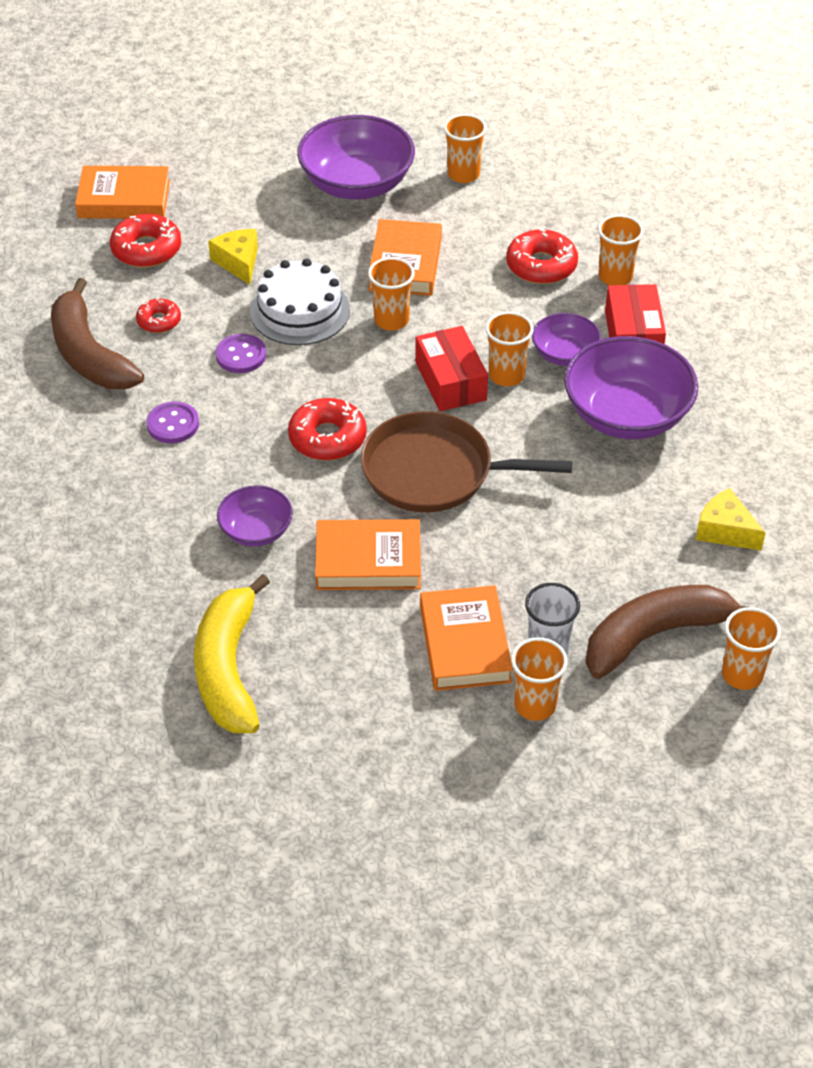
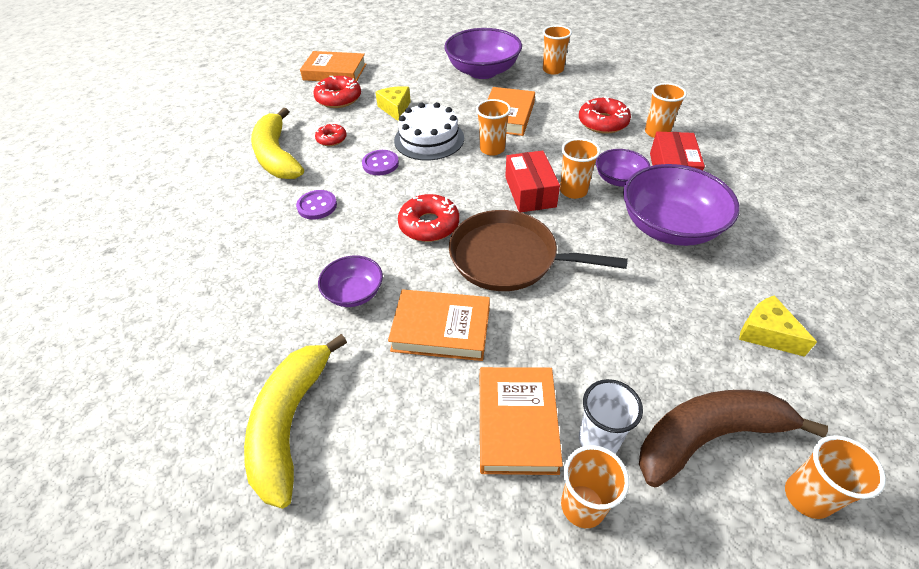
camera: 10 degrees right, 0 degrees up
brown banana [51,278,144,389] -> yellow banana [251,108,304,179]

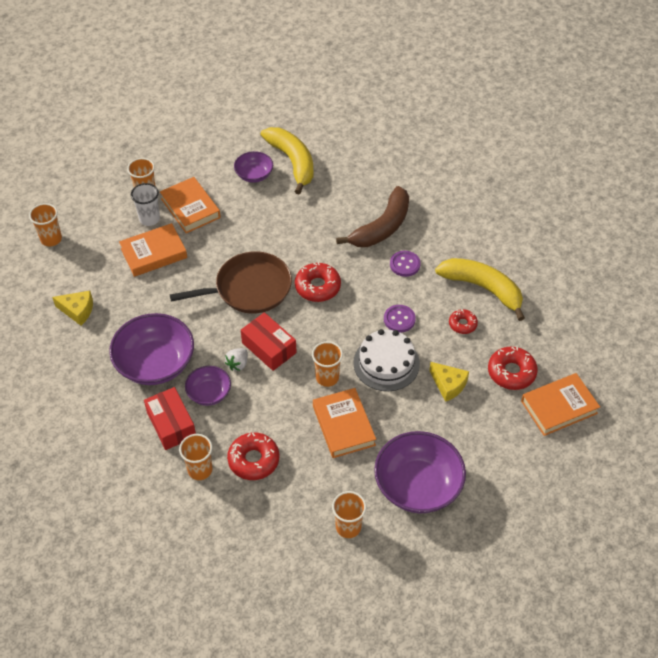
camera: 145 degrees right, 5 degrees up
purple bowl [318,256,383,307] -> purple bowl moved to [234,151,273,183]
orange book [388,289,490,361] -> orange book moved to [119,223,187,277]
orange cup [560,138,600,199] -> white strawberry [225,348,248,371]
brown banana [639,390,828,487] -> brown banana moved to [336,186,409,247]

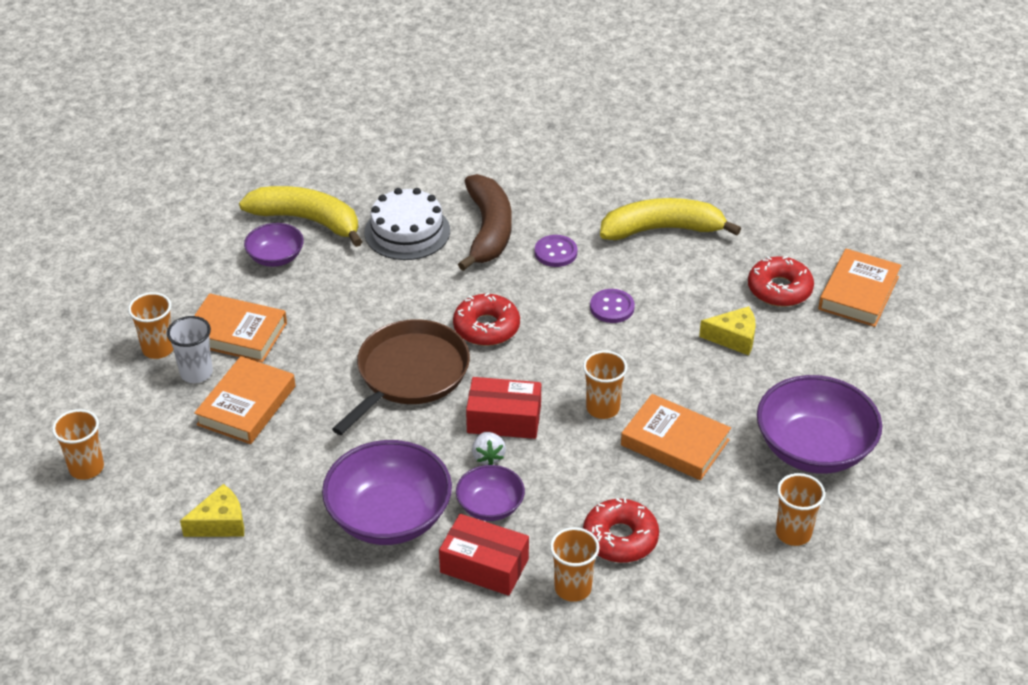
camera: 40 degrees left, 10 degrees down
white cake [353,329,420,391] -> white cake moved to [365,188,450,260]
red donut [449,309,478,334] -> none

